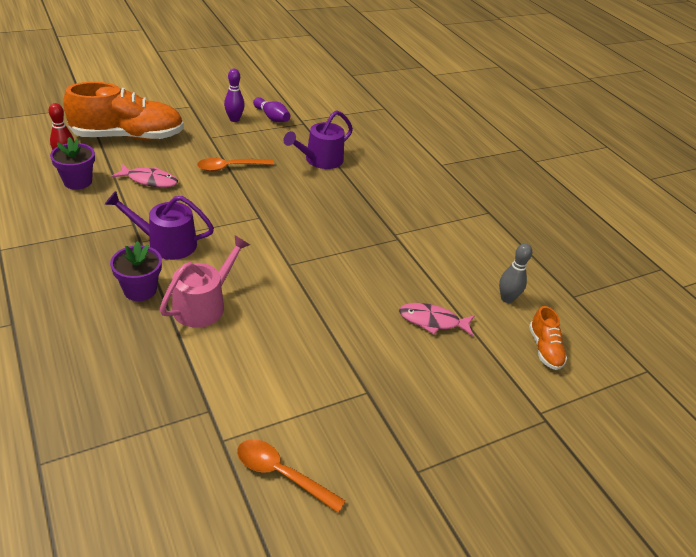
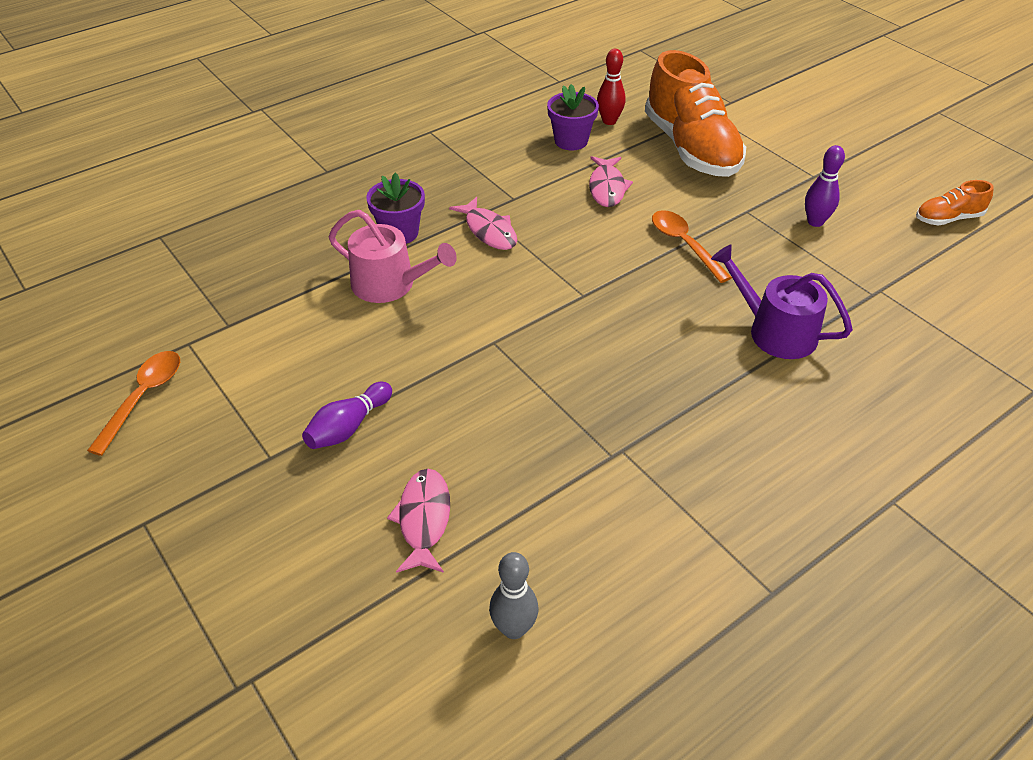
camera: 85 degrees right, 5 degrees up
purple watering can [105,191,214,260] -> pink fish [449,197,517,250]
purple bowling pin [253,97,290,122] -> purple bowling pin moved to [302,382,392,449]
orange shoe [529,306,567,370] -> orange shoe moved to [916,180,994,225]

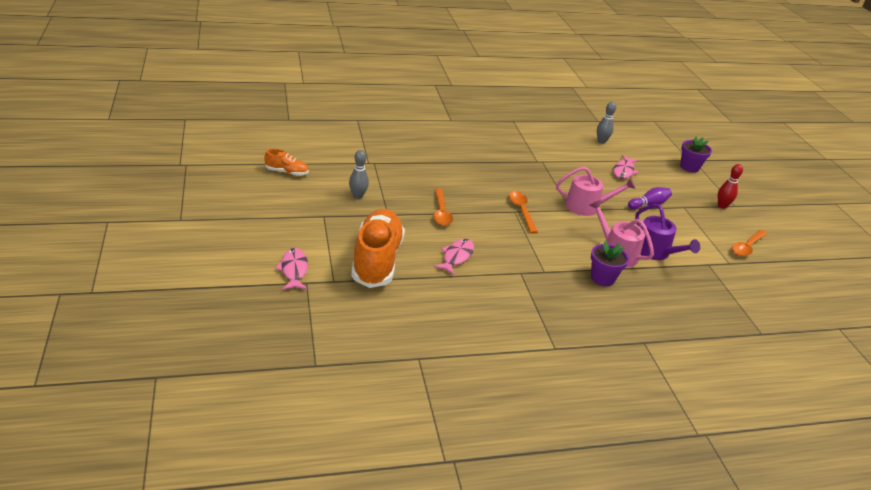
camera: 160 degrees left, 10 degrees down
pink fish [449,197,517,250] -> pink fish moved to [275,248,308,290]
purple flower pot [547,84,599,150] -> purple flower pot moved to [680,136,712,173]
red bowling pin [597,49,626,125] -> red bowling pin moved to [718,164,743,209]
purple watering can [711,244,853,359] -> purple watering can moved to [635,204,700,260]
purple bowling pin [805,145,845,227] -> grey bowling pin [349,150,369,199]
none -> orange spoon [509,191,538,234]
none -> pink watering can [556,166,636,216]

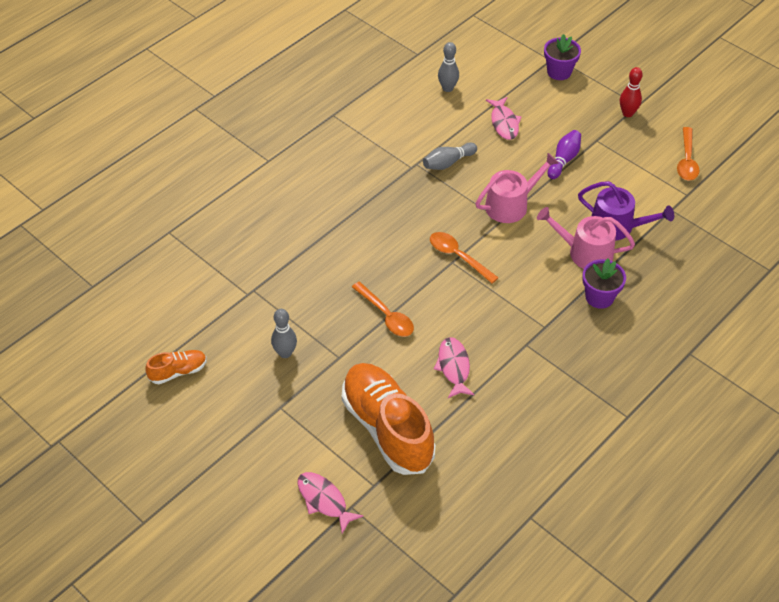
camera: 30 degrees left, 15 degrees up
none -> grey bowling pin [423,143,477,170]

